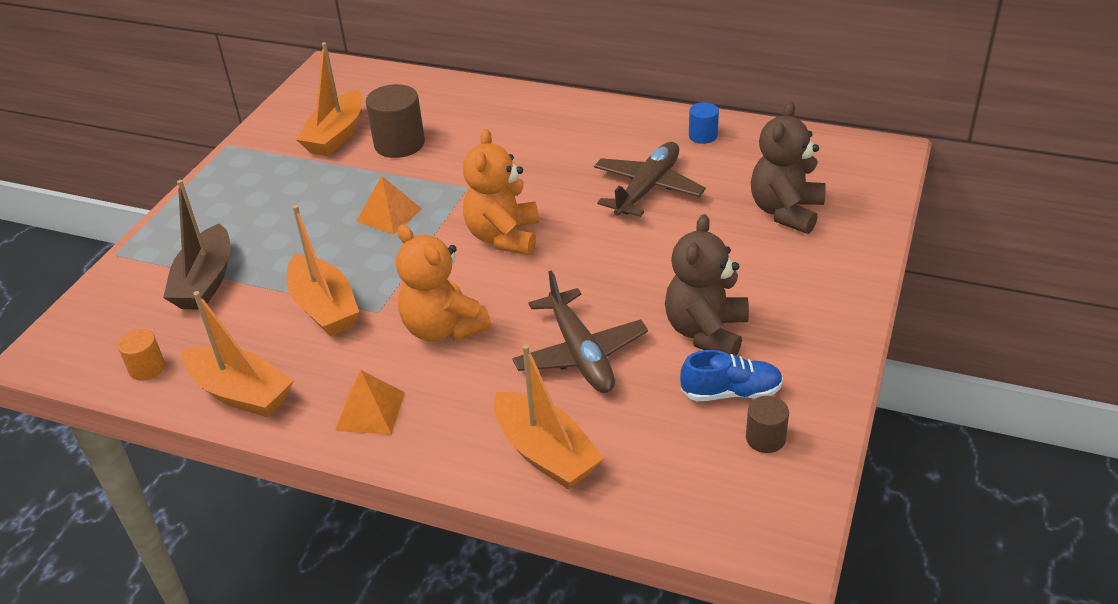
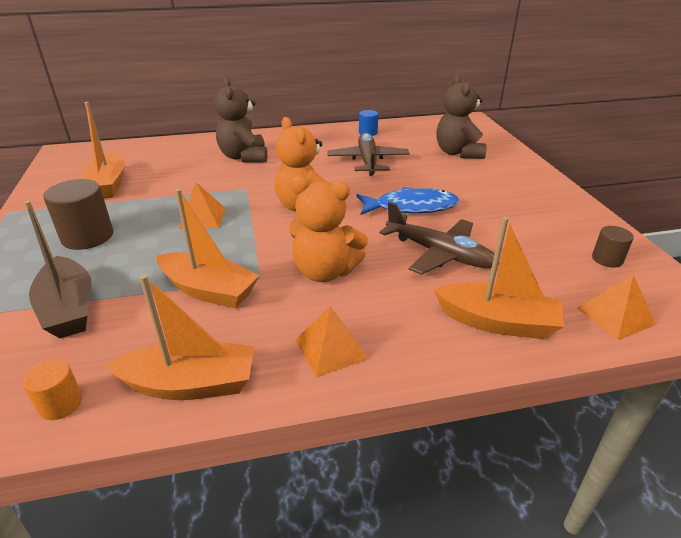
camera: 35 degrees left, 5 degrees down
brown cylinder [366,84,425,158] -> brown cylinder moved to [43,179,113,250]
brown teddy bear [665,214,749,356] -> brown teddy bear moved to [214,78,267,163]
blue shoe [680,350,783,401] -> none
none -> blue fish [356,187,459,215]
none -> orange pyramid [577,274,656,340]

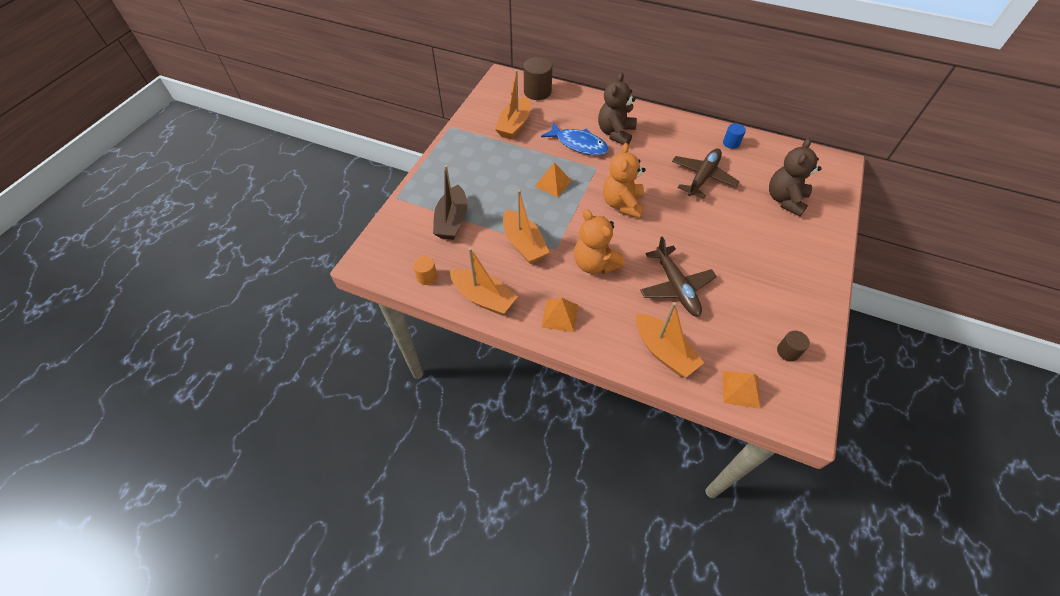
camera: 35 degrees right, 20 degrees up
brown cylinder [43,179,113,250] -> brown cylinder moved to [524,57,553,100]
blue fish [356,187,459,215] -> blue fish moved to [541,122,609,155]

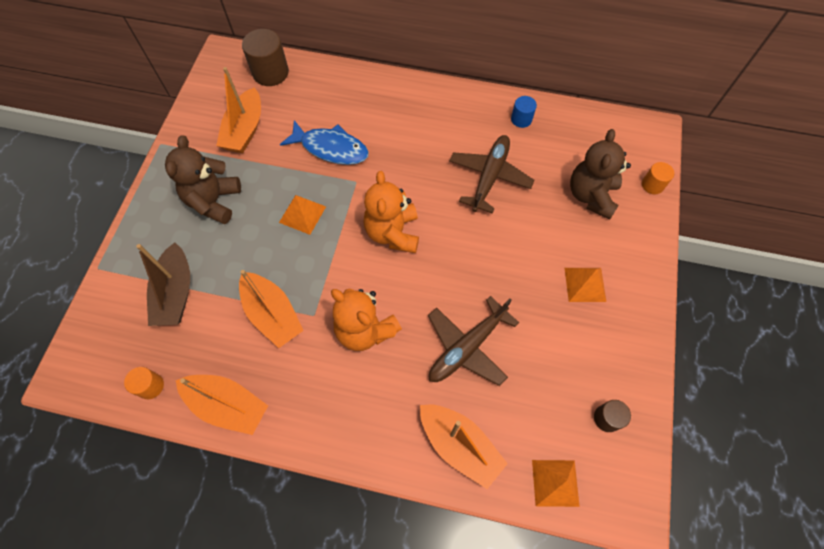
camera: 10 degrees left, 10 degrees up
orange pyramid [542,298,578,332] -> orange pyramid moved to [565,268,606,302]
brown teddy bear [598,72,637,145] -> brown teddy bear moved to [165,135,241,224]
brown plane [640,236,717,317] -> brown plane turned 75 degrees clockwise [428,296,519,386]
none -> orange cylinder [642,162,674,194]

